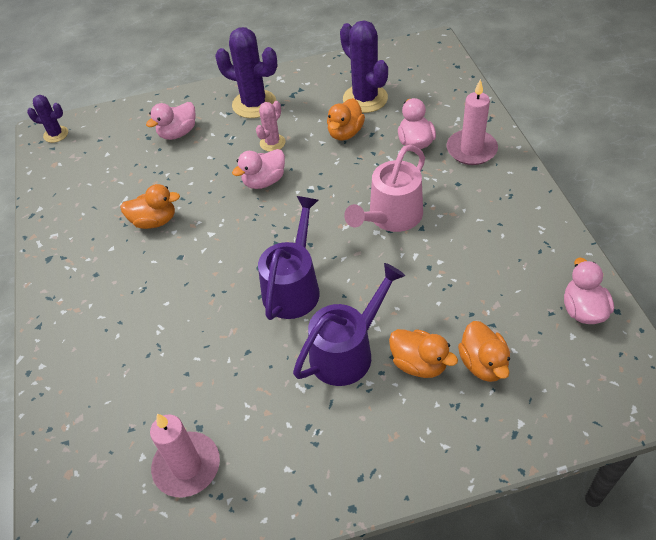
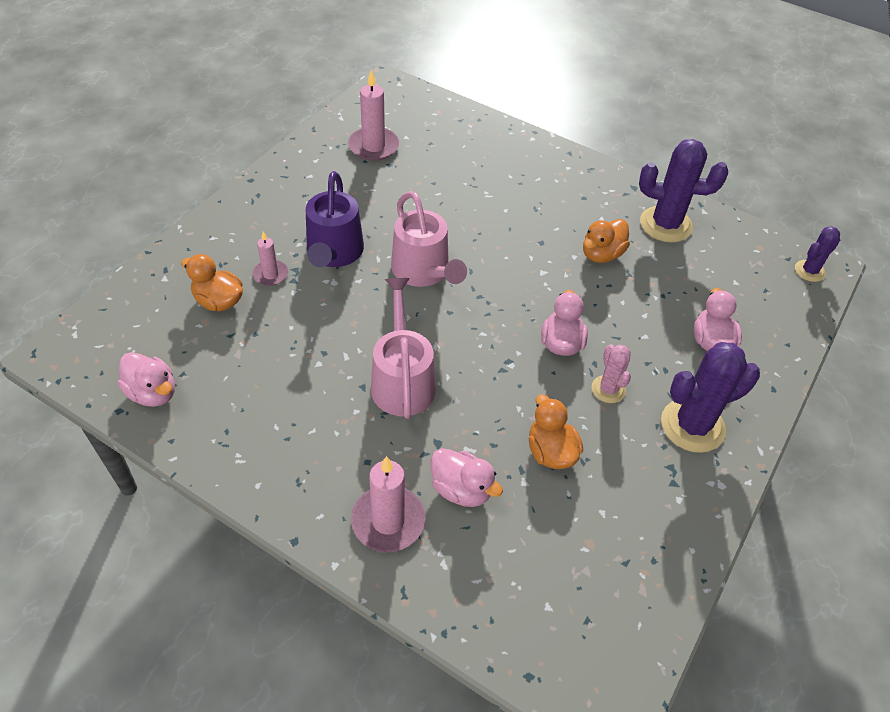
camera: 130 degrees right, 0 degrees up
purple watering can [258,196,320,320] -> pink watering can [391,191,467,287]
purple cactus [340,20,388,113] -> purple cactus moved to [639,139,728,243]
orange duck [389,329,458,378] -> pink candle [253,231,288,286]

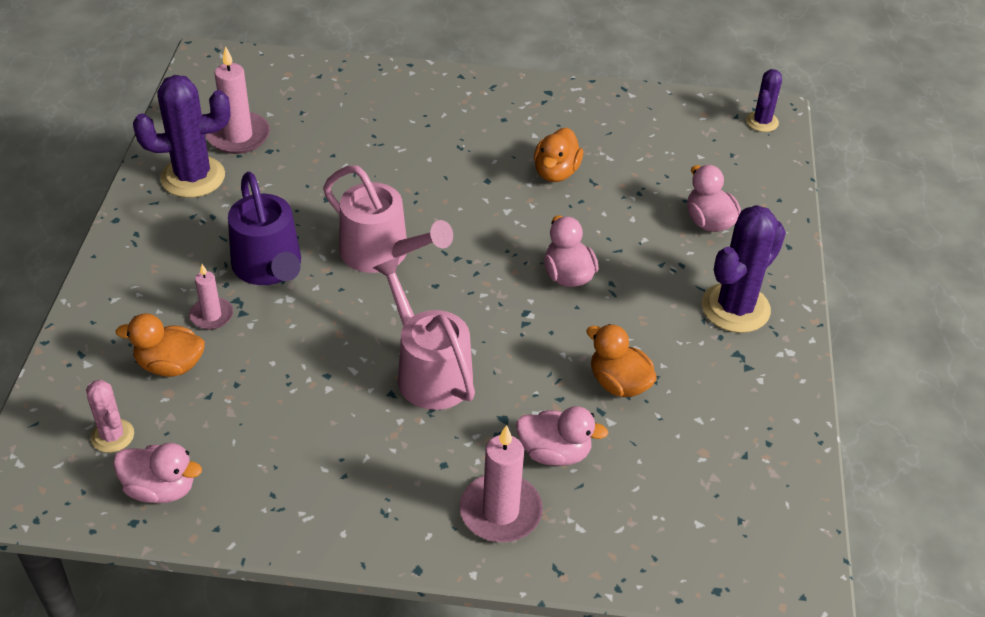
camera: 25 degrees left, 5 degrees down
pink cactus [592,344,631,403] -> pink cactus moved to [86,380,134,453]
purple cactus [639,139,728,243] -> purple cactus moved to [133,75,230,198]

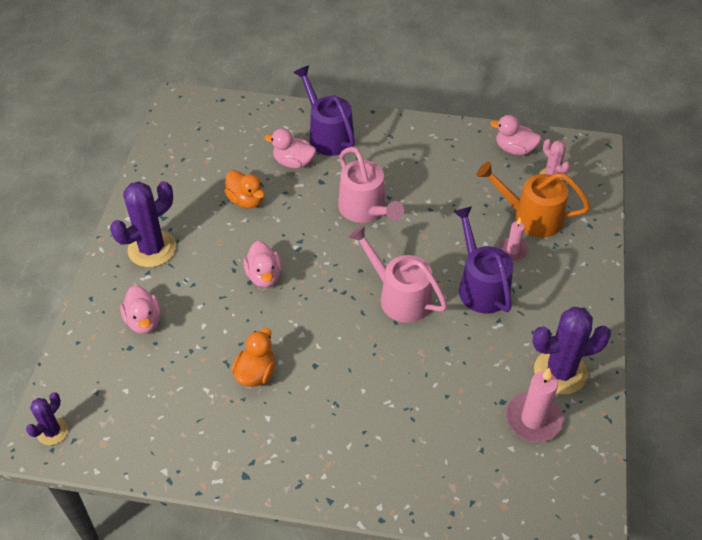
camera: 175 degrees left, 5 degrees up
orange duck [116,314,205,377] -> orange watering can [477,162,590,237]
pink candle [460,425,543,542] -> purple watering can [293,65,355,156]

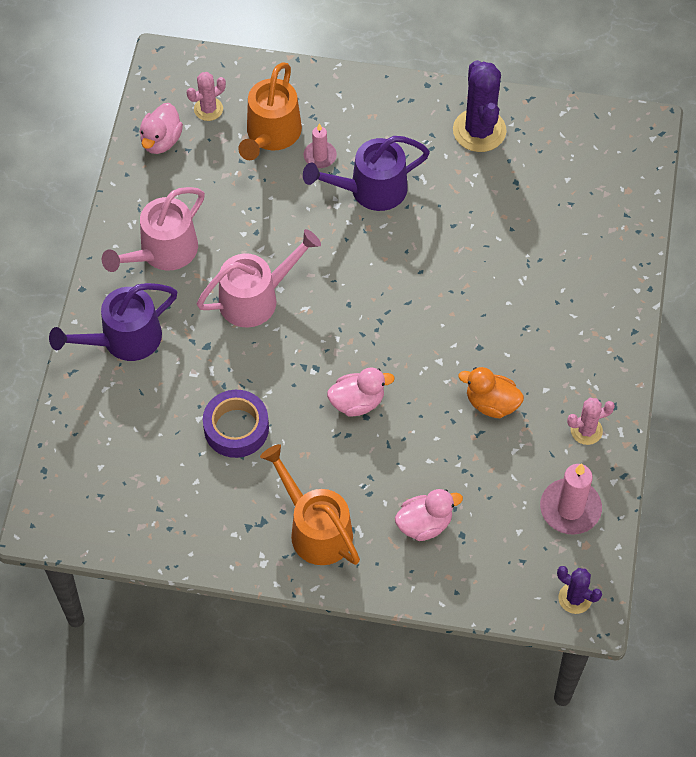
camera: 90 degrees left, 10 degrees up
purple cactus [110,181,176,267] -> orange watering can [260,444,360,565]
orange duck [224,170,264,209] -> purple tape [203,390,269,458]
pink duck [264,128,316,169] -> none
pink watering can [348,225,448,323] -> pink watering can moved to [102,187,205,272]
pink candle [506,367,563,442] -> pink candle moved to [540,463,602,535]
none -> pink cactus [567,398,615,445]

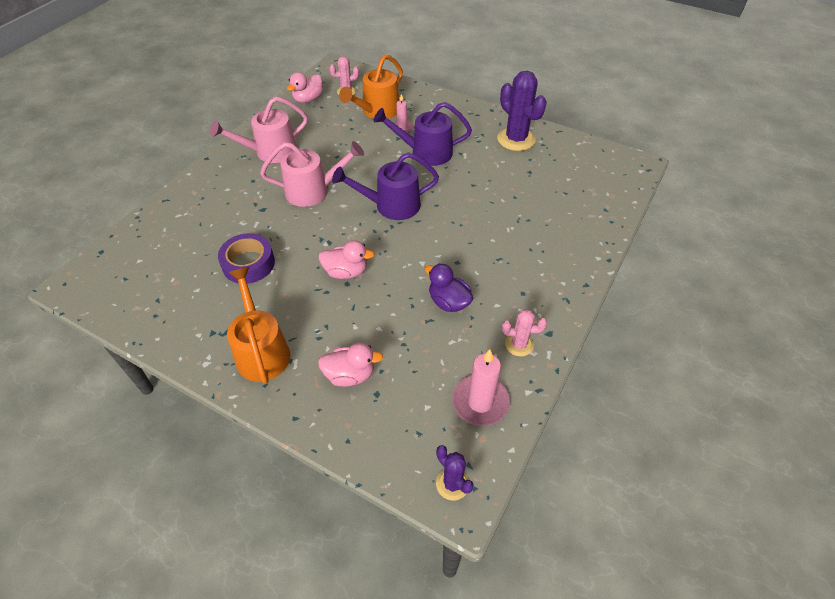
camera: 20 degrees right, 10 degrees down
purple watering can [49,283,177,361] -> purple watering can moved to [332,152,439,220]
purple cactus [453,60,507,152] -> purple cactus turned 45 degrees counterclockwise [497,71,547,151]
orange duck [458,367,524,418] -> purple duck [425,263,473,312]

